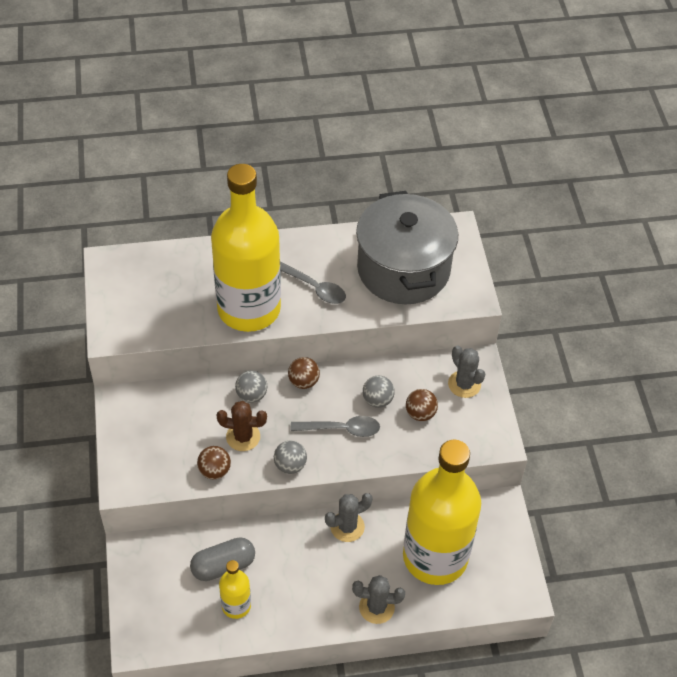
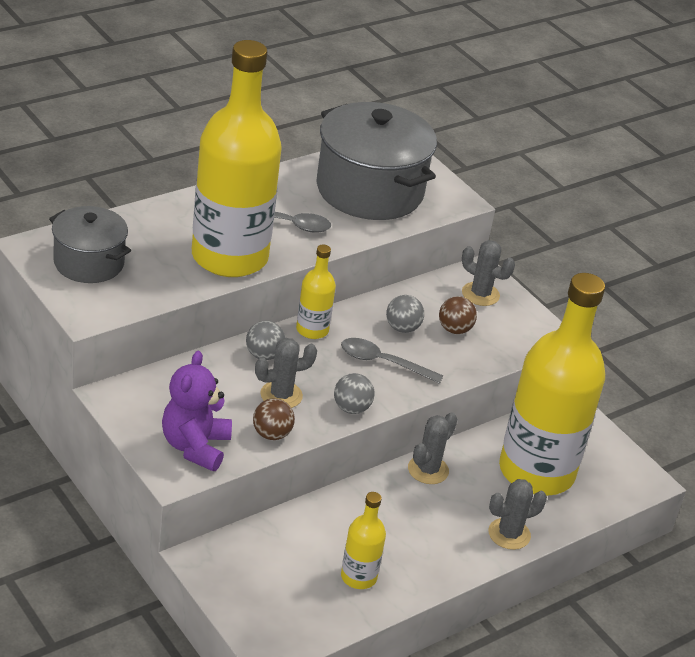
camera: 30 degrees left, 15 degrees down
grey capsule [190,537,255,581] -> none
brown cactus [216,401,267,451] -> grey cactus [255,338,317,408]
brown ball [288,357,320,389] -> yellow bottle [296,245,336,339]
grey spoon [291,416,380,437] -> grey spoon turned 135 degrees counterclockwise [341,338,444,384]
none -> grey pot [49,206,131,283]
none -> purple teddy bear [162,351,232,471]

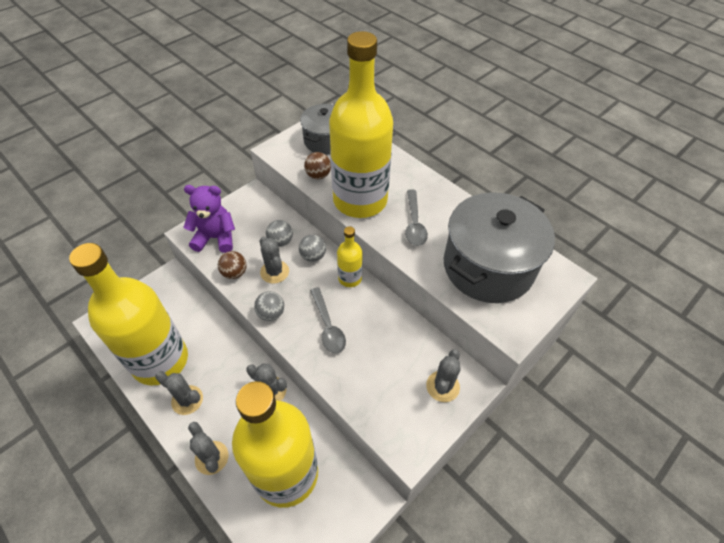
camera: 85 degrees right, 15 degrees up
grey spoon [341,338,444,384] -> grey spoon turned 150 degrees clockwise [310,287,346,354]
yellow bottle [341,492,386,589] -> yellow bottle [69,243,188,386], size x2.31
grey ball [386,295,424,333] -> grey ball moved to [266,220,293,247]
brown ball [439,296,477,334] -> brown ball moved to [304,152,331,179]
none -> grey cactus [155,371,203,415]

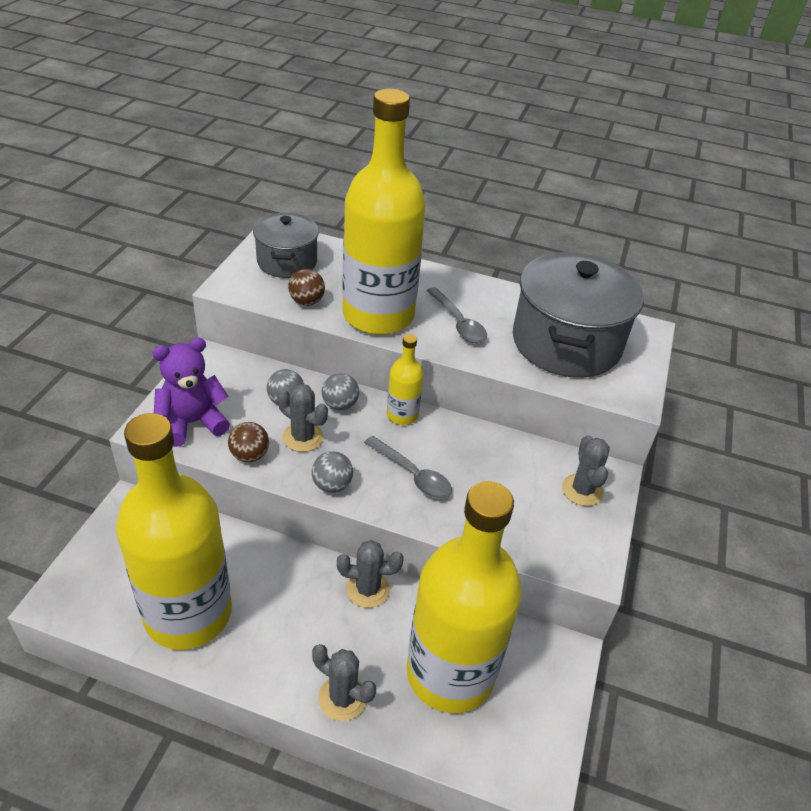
camera: 30 degrees left, 10 degrees down
grey cactus [155,371,203,415] -> none

